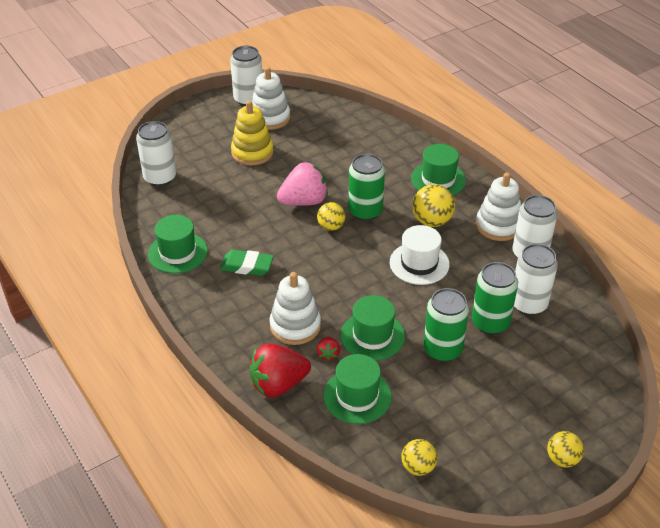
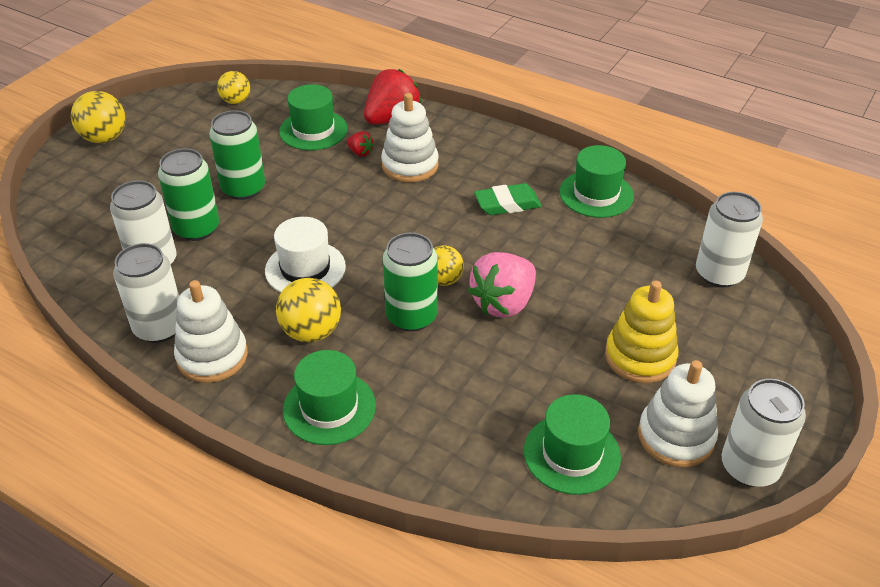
camera: 155 degrees right, 0 degrees up
red strawberry [317,337,340,361] -> red strawberry turned 150 degrees clockwise [347,131,374,157]
green hat [340,295,405,360] -> green hat moved to [524,394,621,495]
yellow ball [547,431,584,468] -> yellow ball [71,91,126,143], size x1.50

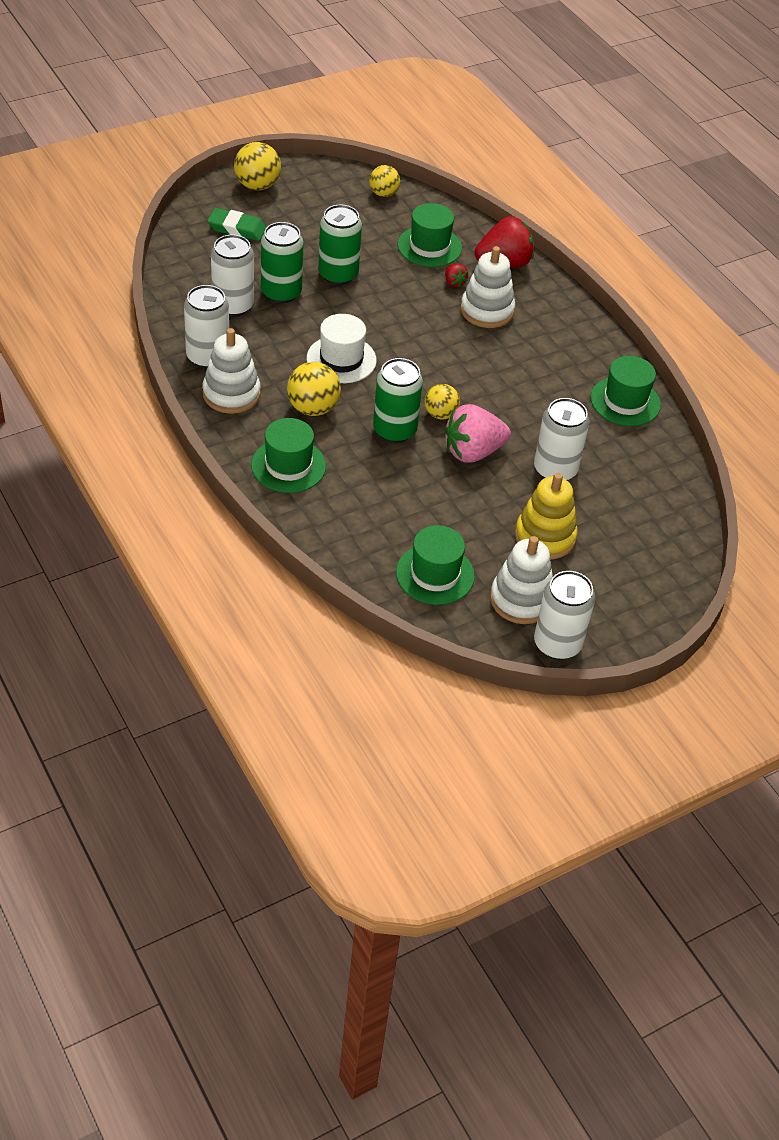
camera: 25 degrees right, 5 degrees up
green eraser [474,183,542,215] -> green eraser moved to [207,208,267,241]
white can [696,192,763,287] -> white can moved to [534,398,589,480]

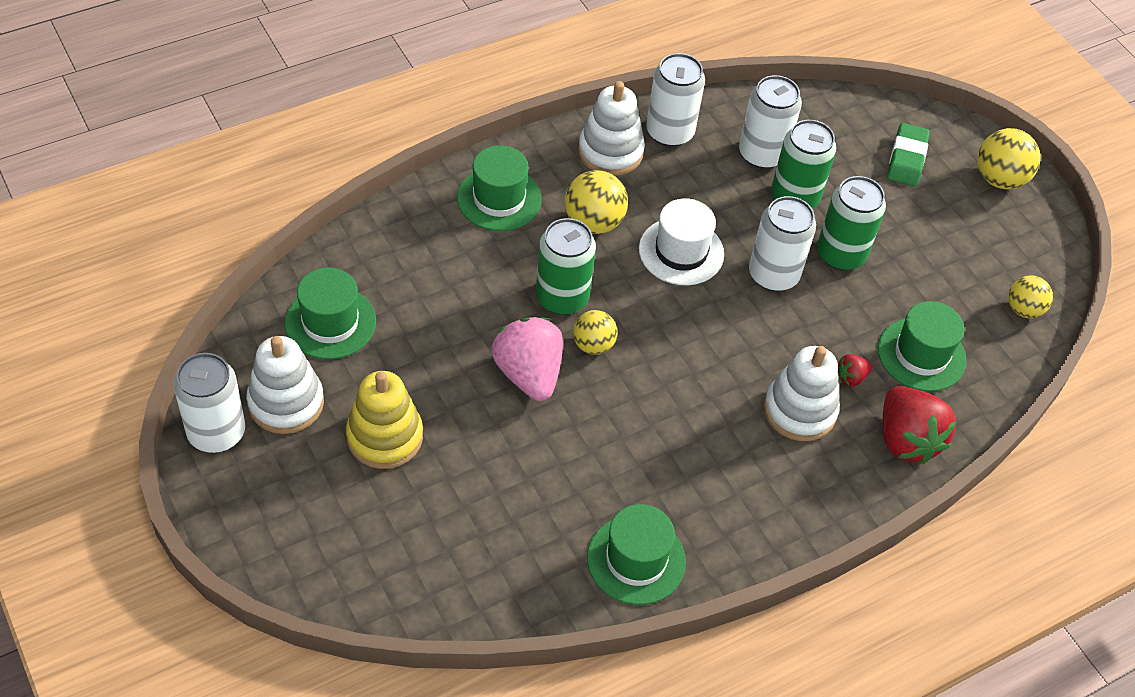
camera: 90 degrees right, 5 degrees up
white can [534,398,589,480] -> white can moved to [749,196,816,291]

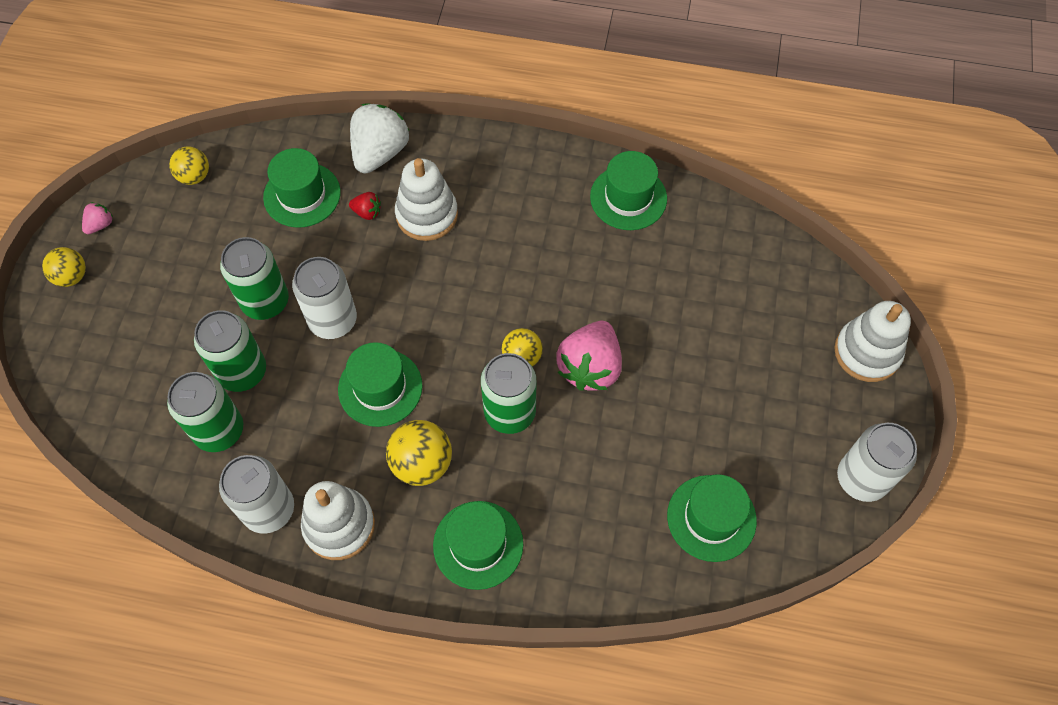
camera: 135 degrees left, 10 degrees up
white stacking toy [246,336,324,434] -> white stacking toy moved to [834,301,911,382]
yellow stacking toy [346,371,423,469] -> none
white hat [639,198,724,285] -> green hat [338,342,422,427]
white can [739,75,802,169] -> green can [167,372,243,452]
red strawberry [883,386,956,464] -> white strawberry [350,104,409,173]
green eraser [887,123,930,186] -> none
yellow ball [977,128,1040,189] -> yellow ball [42,247,86,287], size x0.67
none -> pink strawberry [82,202,113,234]

